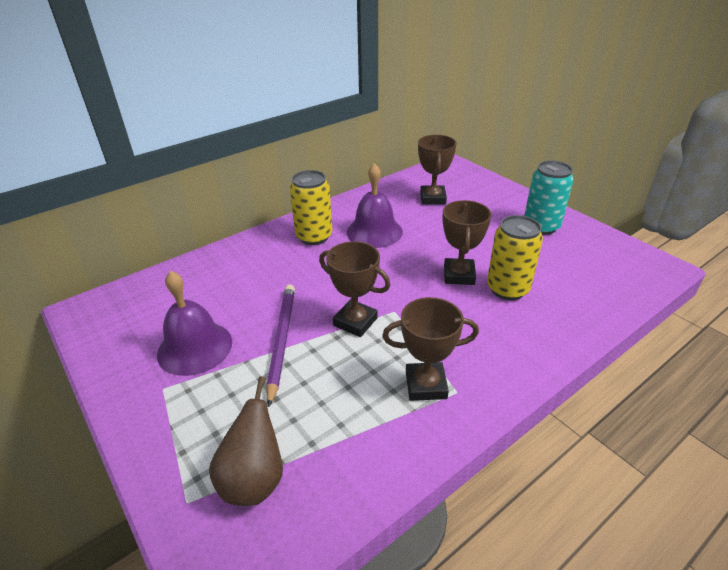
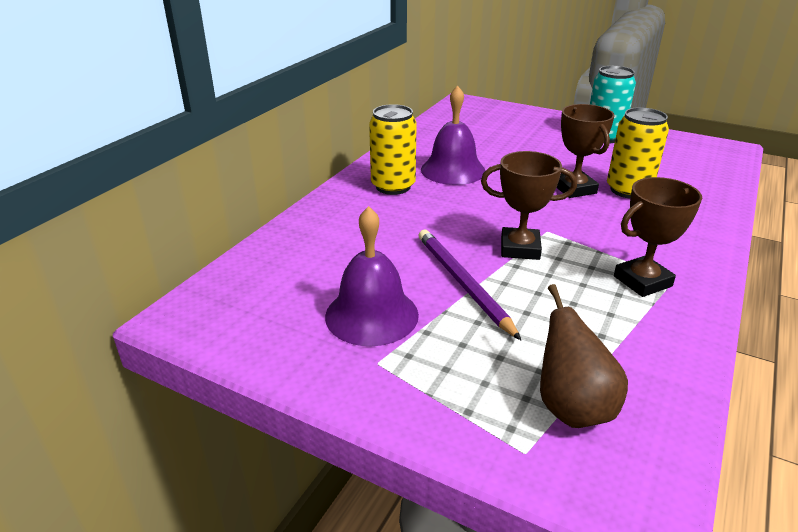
camera: 25 degrees left, 5 degrees down
brown trophy [418,135,456,205] -> none

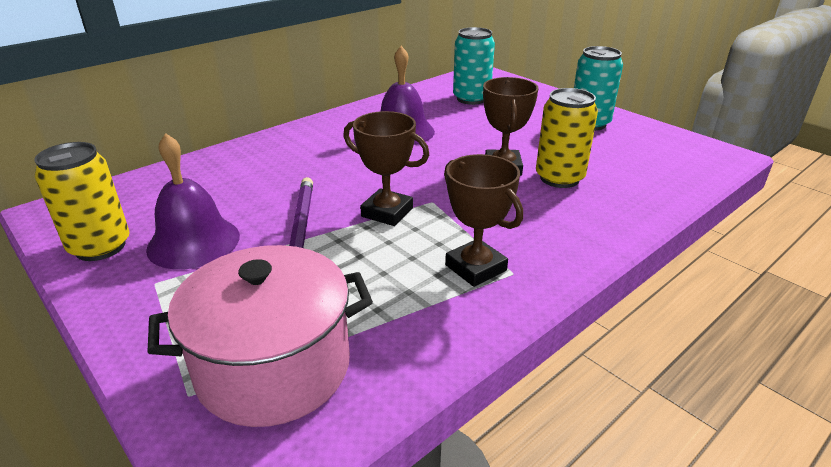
camera: 20 degrees right, 0 degrees up
yellow can [369,104,417,195] -> yellow can moved to [34,142,130,261]
brown pear [540,284,628,428] -> pink pot [147,245,373,427]
brown trophy [614,177,702,297] -> brown trophy turned 60 degrees clockwise [444,154,523,287]
none -> turquoise can [453,27,495,105]

